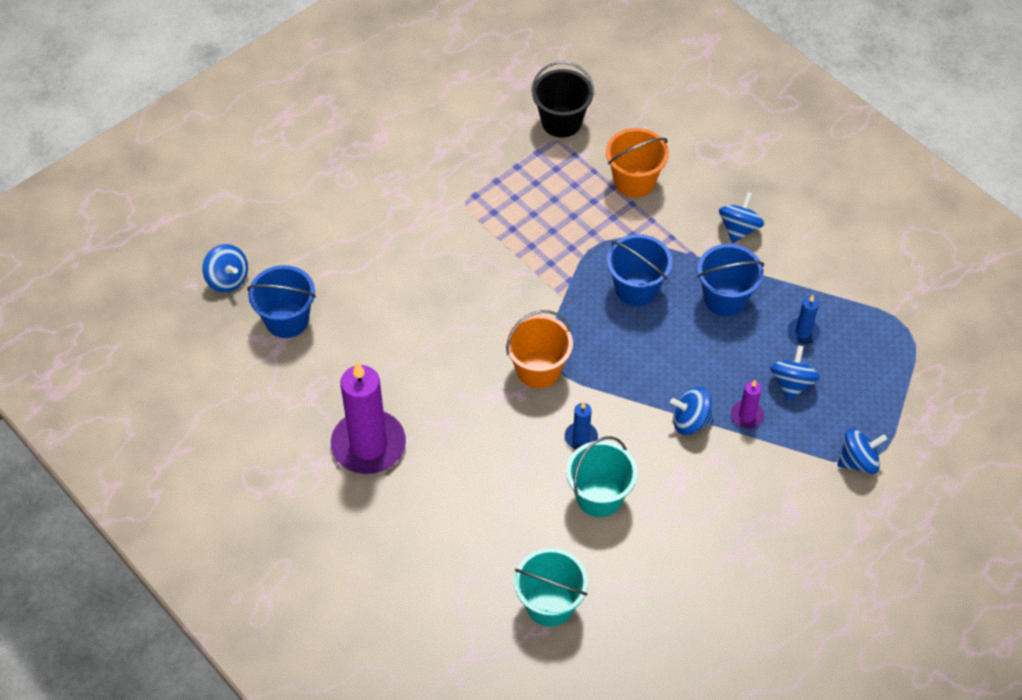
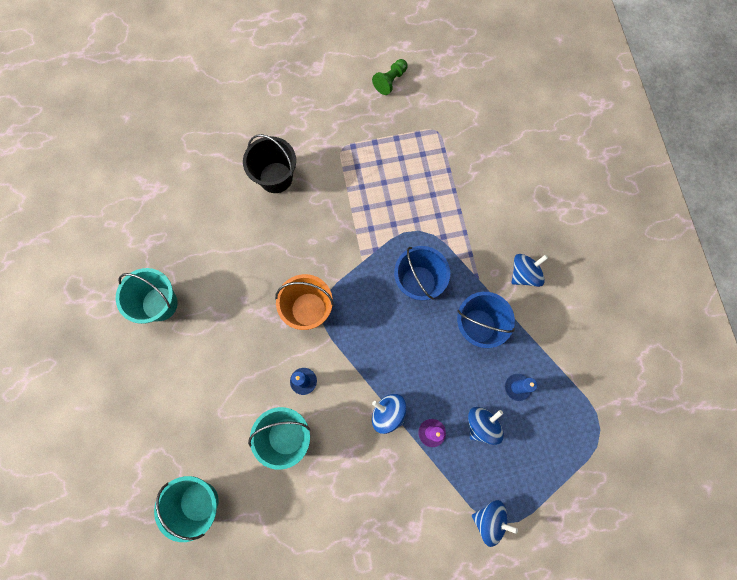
camera: 30 degrees right, 20 degrees up
blue spinning top [202,244,248,292] -> none
blue bucket [247,265,316,338] -> none
purple candle [331,361,406,474] -> turquoise bucket [116,268,178,324]
black bucket [531,61,594,138] -> black bucket moved to [243,134,296,193]
orange bucket [606,128,669,198] -> none
none -> green pawn [372,59,408,95]

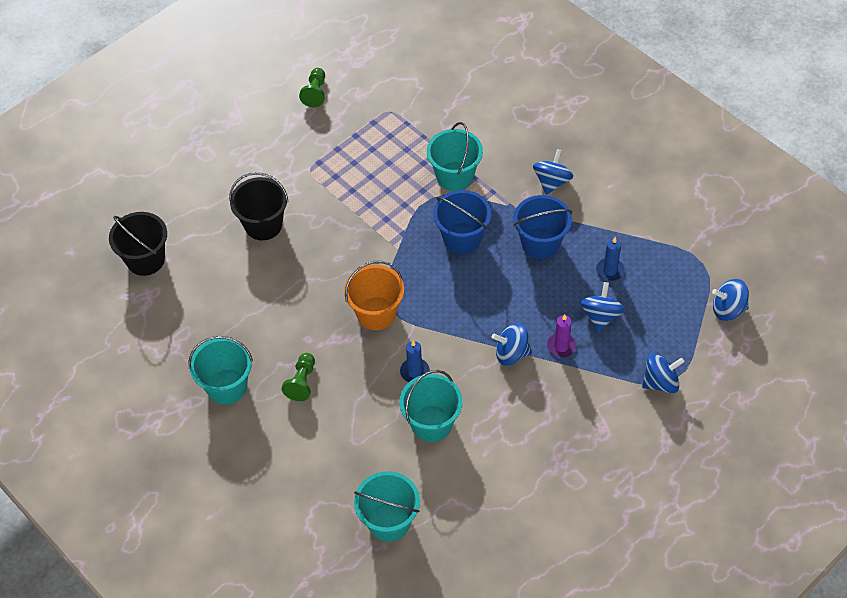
camera: 30 degrees left, 20 degrees down
none -> black bucket [109,212,167,276]
none -> green pawn [281,353,315,401]
none -> turquoise bucket [427,122,483,191]
none -> blue spinning top [712,279,749,321]

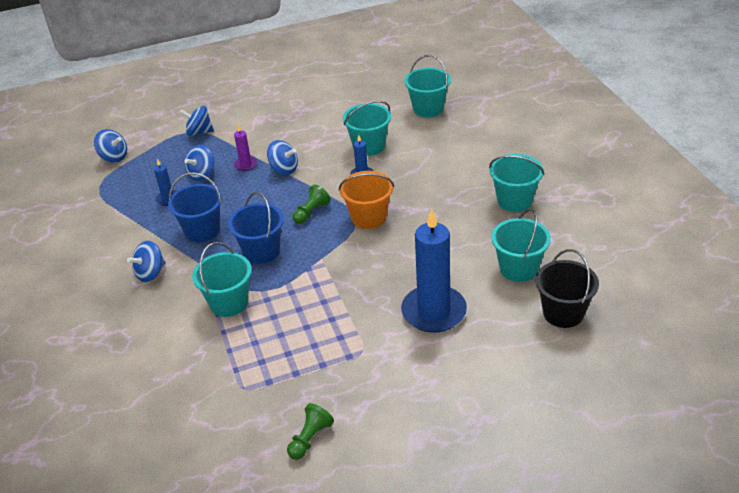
camera: 155 degrees left, 15 degrees down
black bucket [229,172,288,240] -> blue candle [401,209,467,333]
green pawn [281,353,315,401] -> green pawn moved to [292,185,331,224]
none -> turquoise bucket [491,208,551,282]

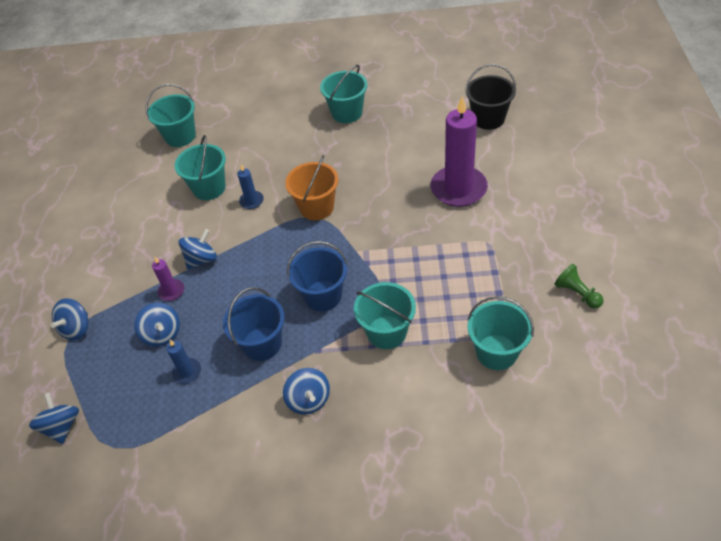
camera: 70 degrees left, 10 degrees up
blue spinning top [94,129,127,163] -> blue spinning top turned 60 degrees counterclockwise [29,392,79,444]
green pawn [292,185,331,224] -> none
blue candle [401,209,467,333] -> purple candle [431,96,488,207]
turquoise bucket [491,208,551,282] -> turquoise bucket moved to [468,296,534,370]

